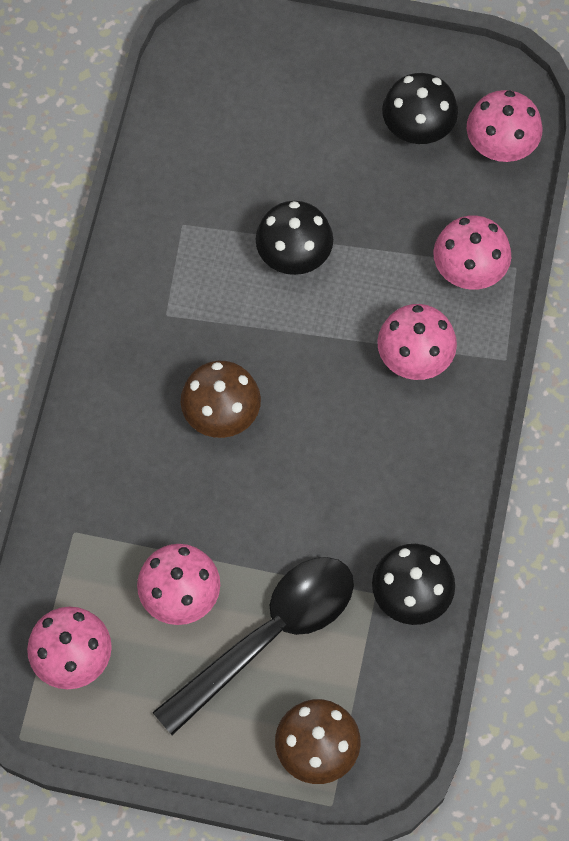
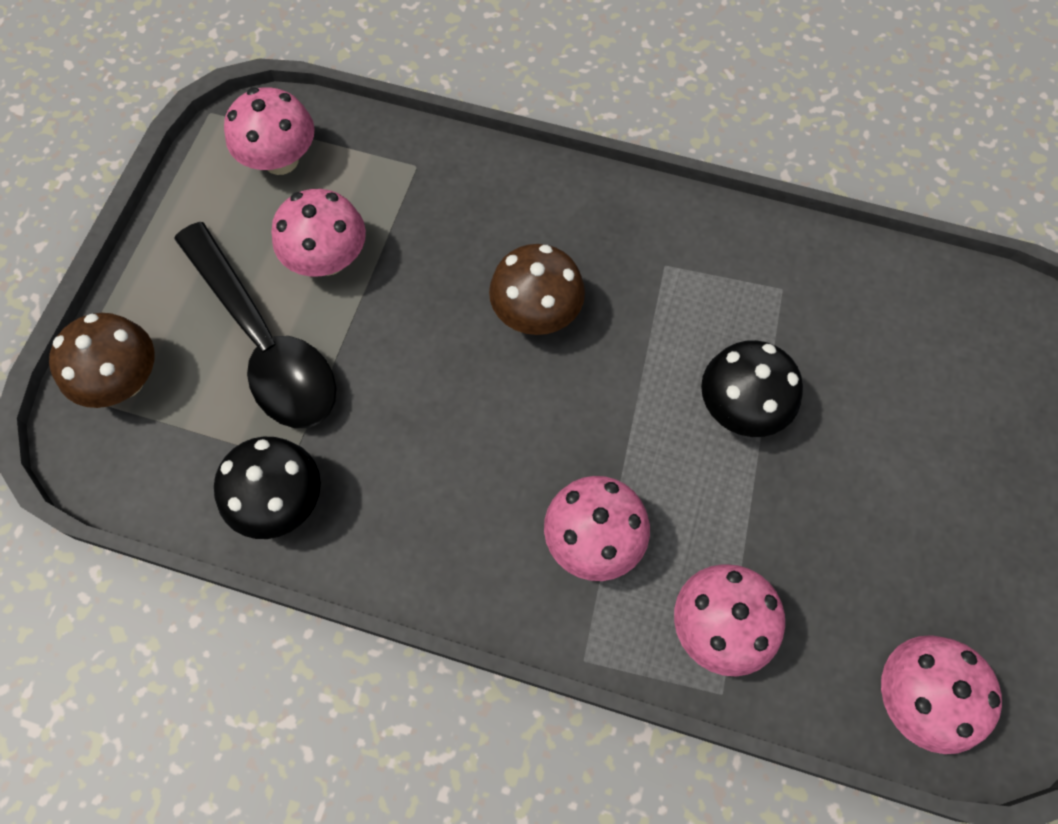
camera: 95 degrees right, 0 degrees up
black mushroom [382,73,458,144] -> none

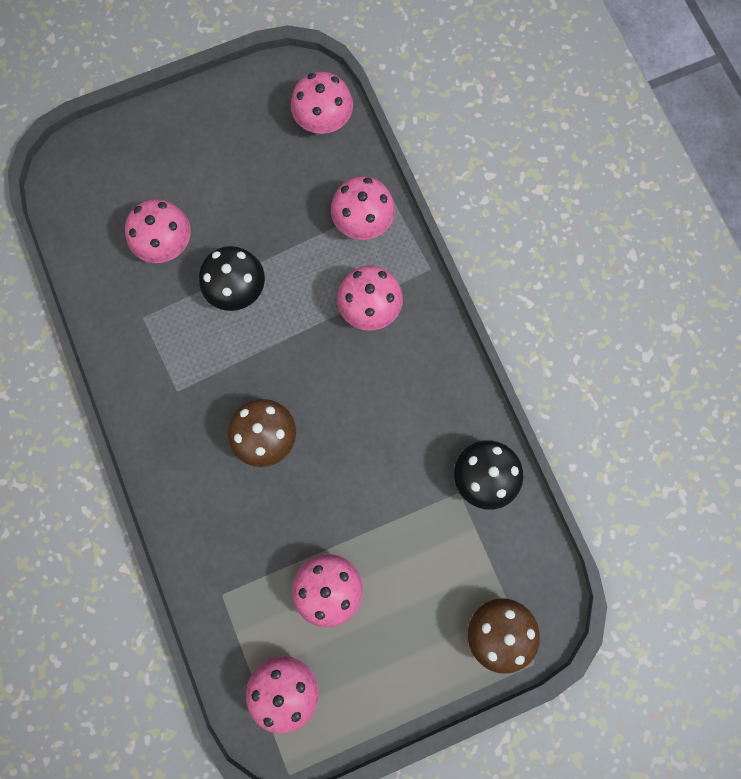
camera: 130 degrees left, 10 degrees up
black spoon [174,222,336,428] -> none
none -> pink mushroom [125,199,191,263]

